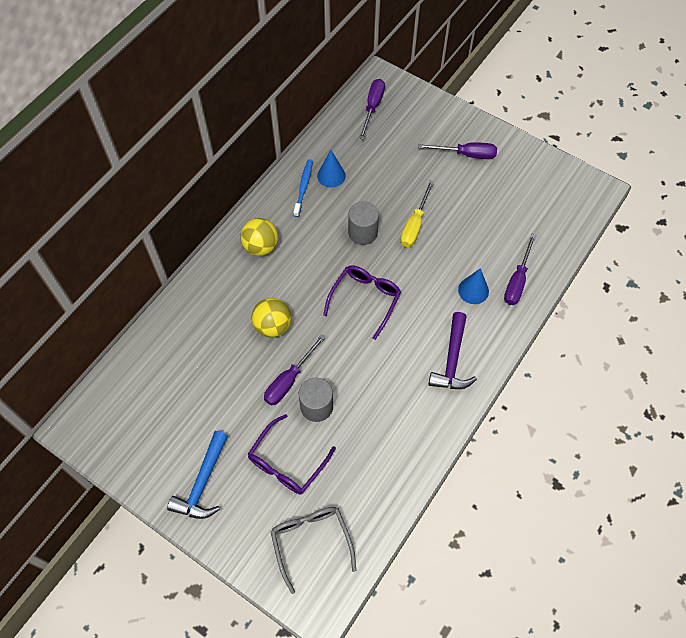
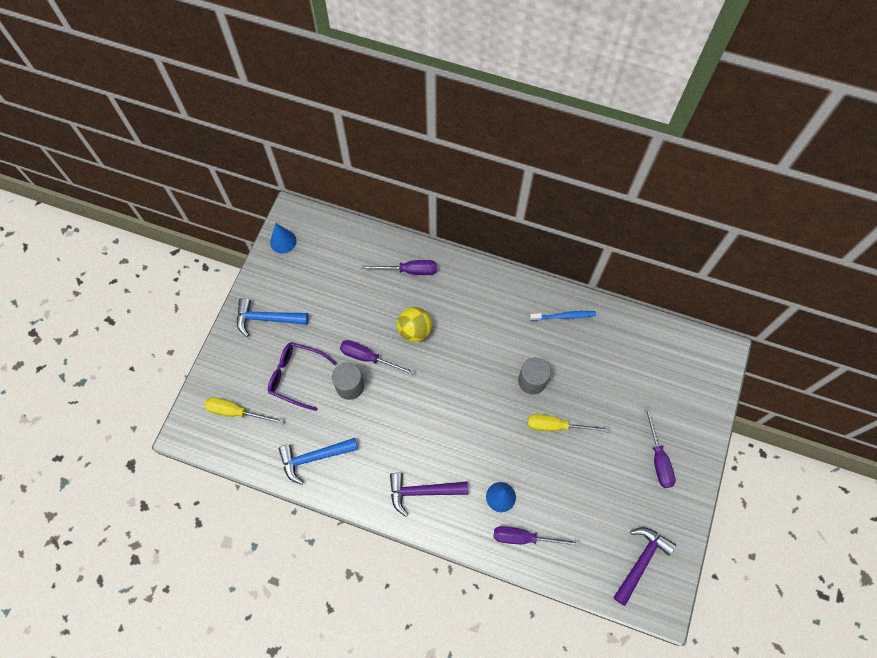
camera: 75 degrees right, 5 degrees up
yellow ball [240,218,278,256] -> none
grey glasses [270,507,356,594] -> yellow screwdriver [204,397,284,424]
blue cone [317,150,346,188] -> blue cone moved to [270,223,297,253]
purple glasses [323,265,401,340] -> none
purple screwdriver [359,79,385,139] -> purple screwdriver moved to [362,260,437,275]
none -> blue hammer [279,438,358,485]
none -> purple hammer [613,527,676,606]

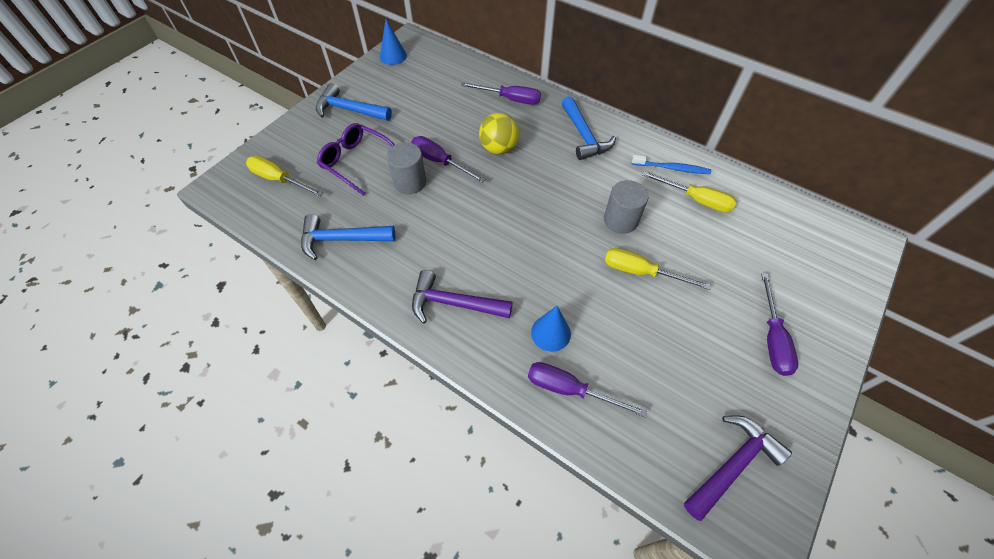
camera: 15 degrees right, 10 degrees down
none -> blue hammer [562,96,616,160]
none -> yellow screwdriver [641,171,737,213]

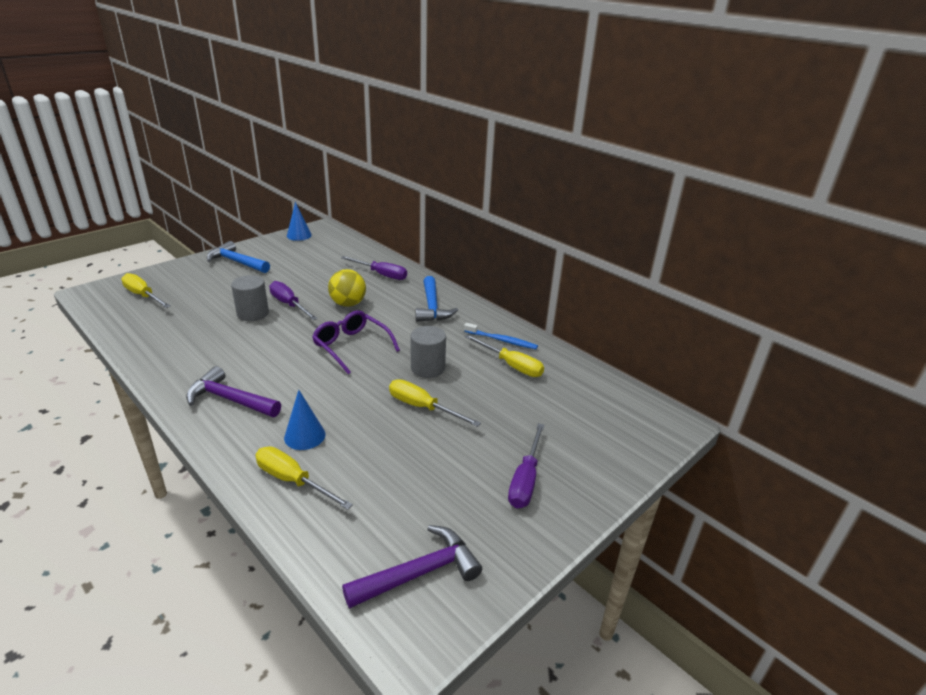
camera: 10 degrees right, 25 degrees down
blue hammer [301,214,395,260] -> none
purple glasses [317,123,395,196] -> purple glasses moved to [312,310,400,375]
purple screwdriver [528,362,647,417] -> yellow screwdriver [255,446,353,510]

